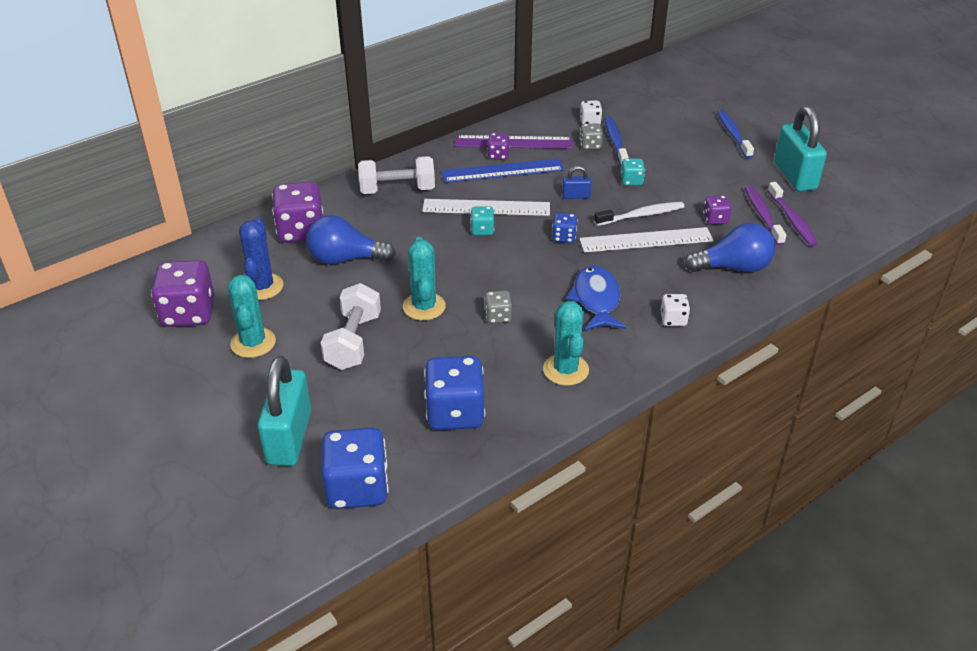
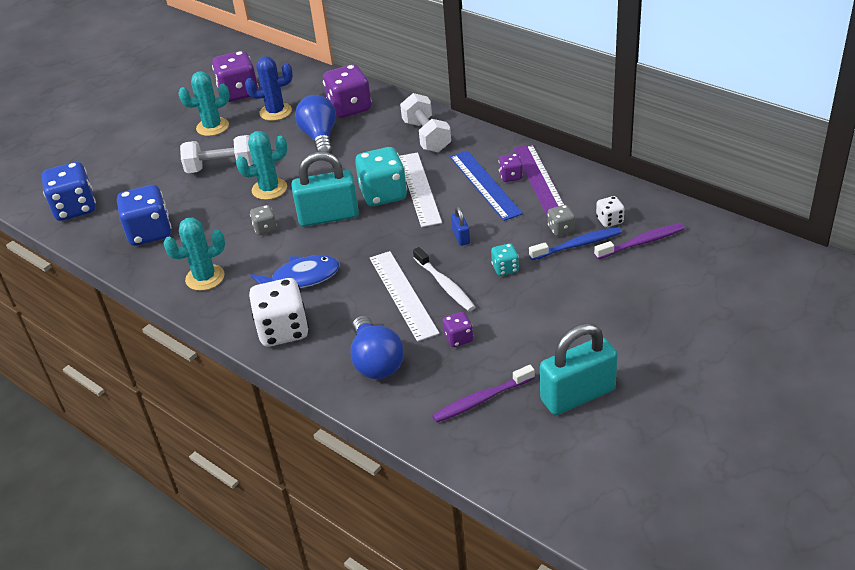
camera: 80 degrees right, 0 degrees up
turquoise padlock [258,356,311,466] -> turquoise padlock moved to [291,152,359,226]
turquoise dice [470,206,495,235] -> turquoise dice [355,147,407,206], size x2.02
blue dice [552,213,578,243] -> none
white dice [660,294,690,326] -> white dice [249,278,309,347], size x2.02
blue toothbrush [717,110,754,158] -> none
purple toothbrush [745,186,787,246] -> purple toothbrush moved to [594,223,685,259]

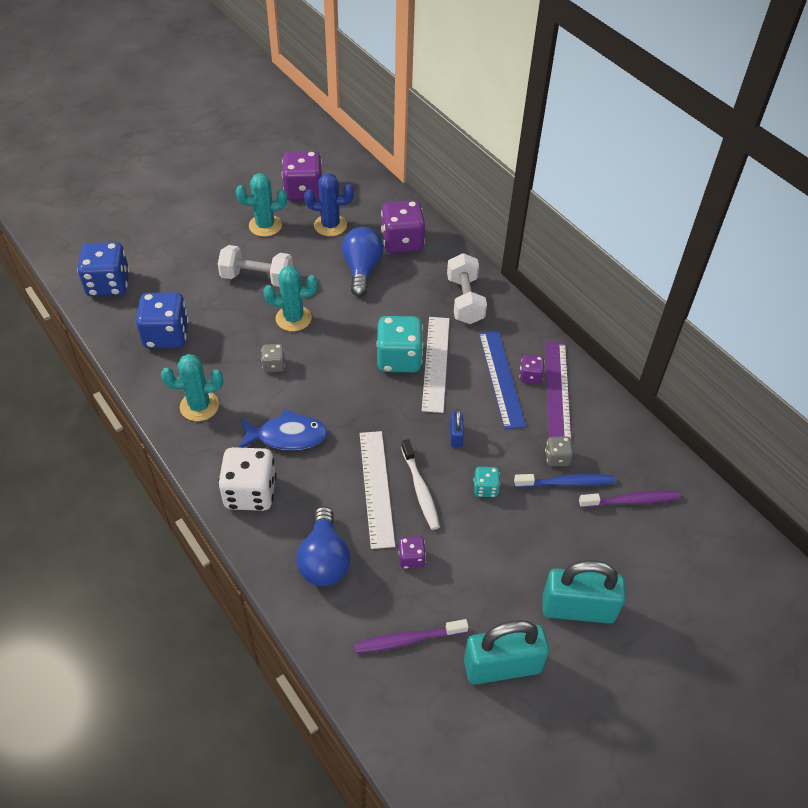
camera: 10 degrees right, 10 degrees up
turquoise padlock [291,152,359,226] -> turquoise padlock moved to [542,560,626,624]
white dice [596,196,624,227] -> none

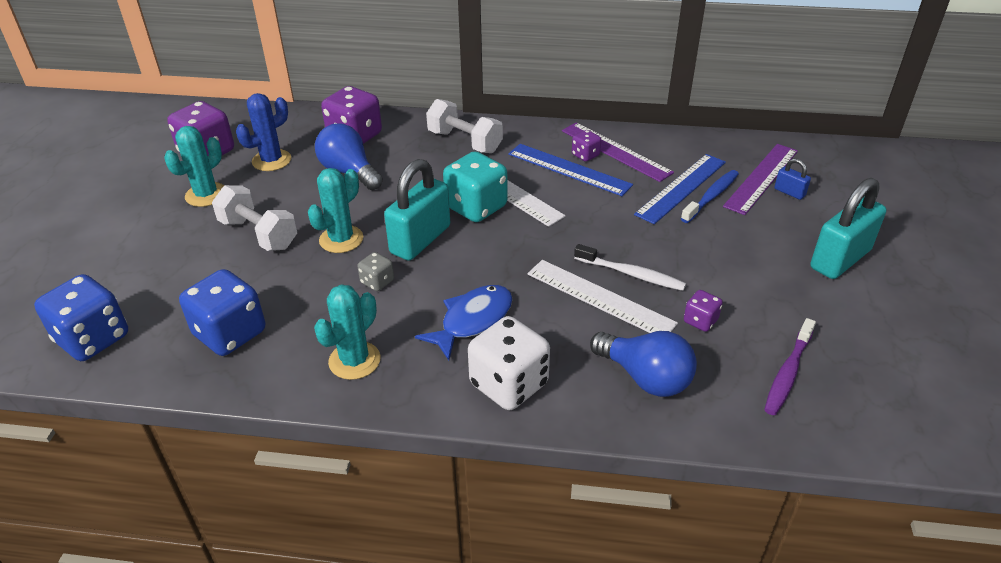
camera: 45 degrees left, 10 degrees down
white dumbbell [218,245,293,287] -> white dumbbell turned 75 degrees clockwise [212,185,297,251]
blue padlock [450,409,464,447] -> blue padlock moved to [774,158,811,200]
turquoise padlock [464,620,549,685] -> turquoise padlock moved to [384,159,450,261]
turquoise dice [474,467,500,497] -> none
grey dice [545,437,573,466] -> blue ruler [634,154,726,224]
purple toothbrush [579,490,681,508] -> purple ruler [723,144,798,215]

